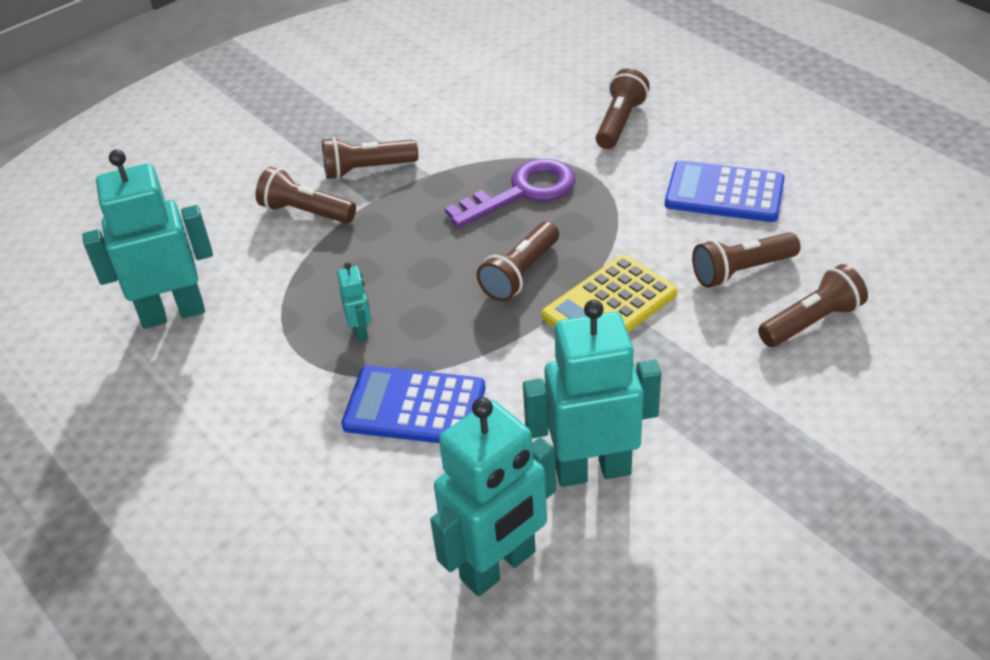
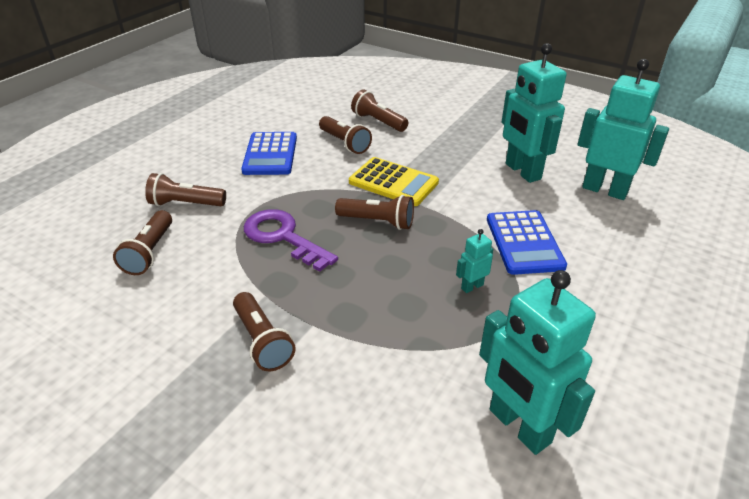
camera: 110 degrees left, 5 degrees down
brown flashlight [256,167,356,224] -> brown flashlight moved to [113,210,172,275]

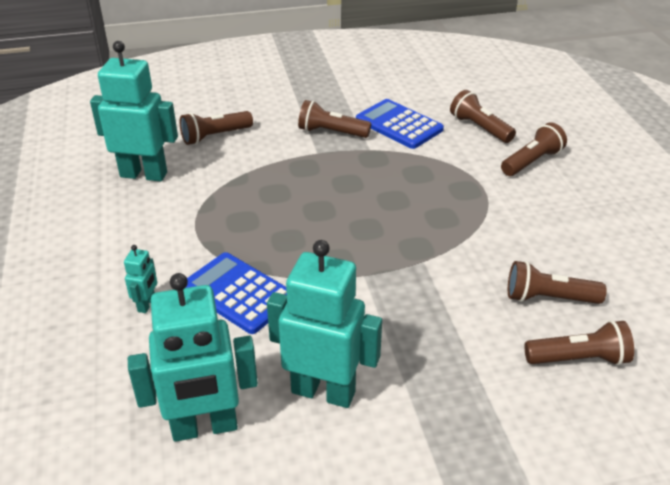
camera: 135 degrees right, 0 degrees up
blue calculator [241,132,297,175] -> blue calculator moved to [356,99,444,149]
purple key [244,209,338,272] -> none
brown flashlight [335,195,414,230] -> brown flashlight moved to [180,111,253,145]
yellow calculator [349,157,439,206] -> none
turquoise robot [456,229,493,293] -> turquoise robot moved to [124,245,157,313]

